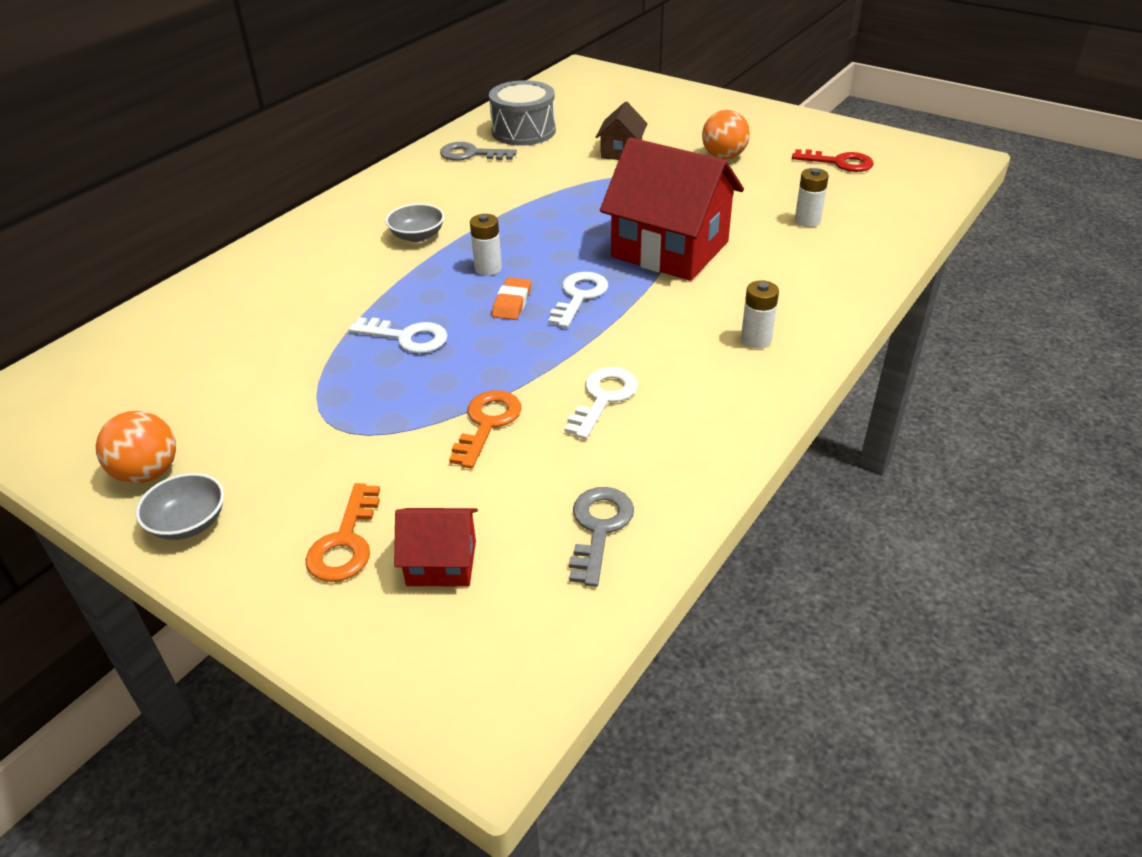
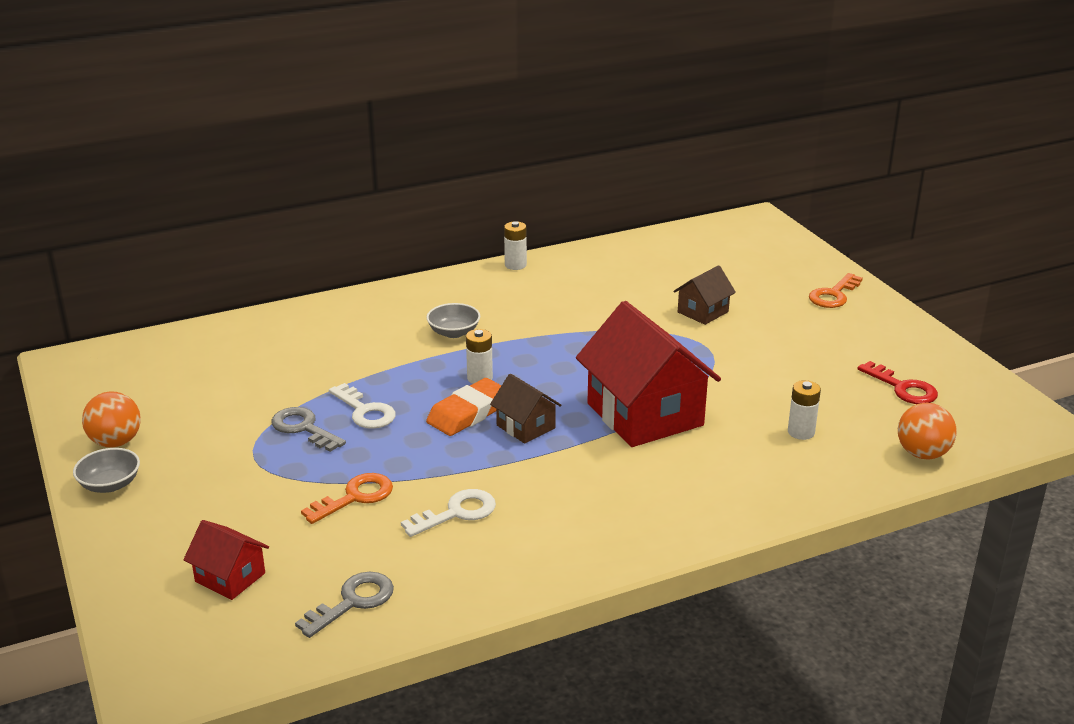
camera: 30 degrees right, 10 degrees down
orange key [305,483,380,582] -> orange key moved to [809,273,863,308]
grey key [440,142,517,161] -> grey key moved to [271,407,346,452]
grey drum [489,80,556,146] -> none
orange eraser [492,277,531,320] -> orange eraser [426,378,502,436], size x1.58
white key [548,272,608,328] -> brown house [490,374,562,444]
orange ball [702,110,750,159] -> orange ball moved to [898,403,957,459]
white battery [741,280,779,349] -> white battery moved to [504,221,527,270]

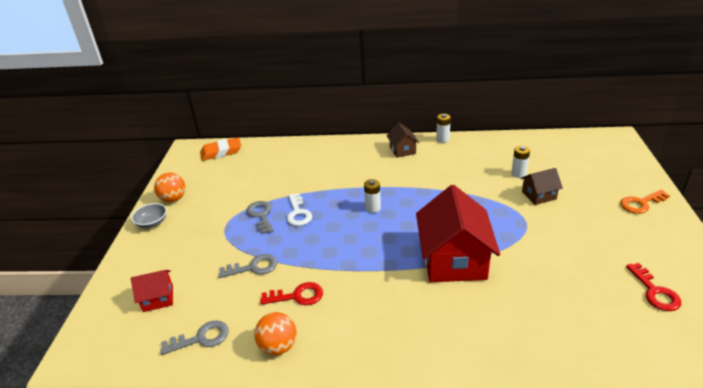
camera: 30 degrees right, 5 degrees up
red house [183,520,269,600] -> red house turned 75 degrees counterclockwise [131,270,173,312]
orange key [301,473,393,524] -> grey key [218,254,277,278]
white key [401,489,496,537] -> red key [260,282,323,305]
grey bowl [426,303,480,338] -> none
orange eraser [426,378,502,436] -> orange eraser moved to [200,137,241,161]
brown house [490,374,562,444] -> brown house moved to [387,123,419,158]
white battery [788,380,821,440] -> white battery moved to [511,146,530,178]
orange ball [898,403,957,459] -> orange ball moved to [254,312,297,355]

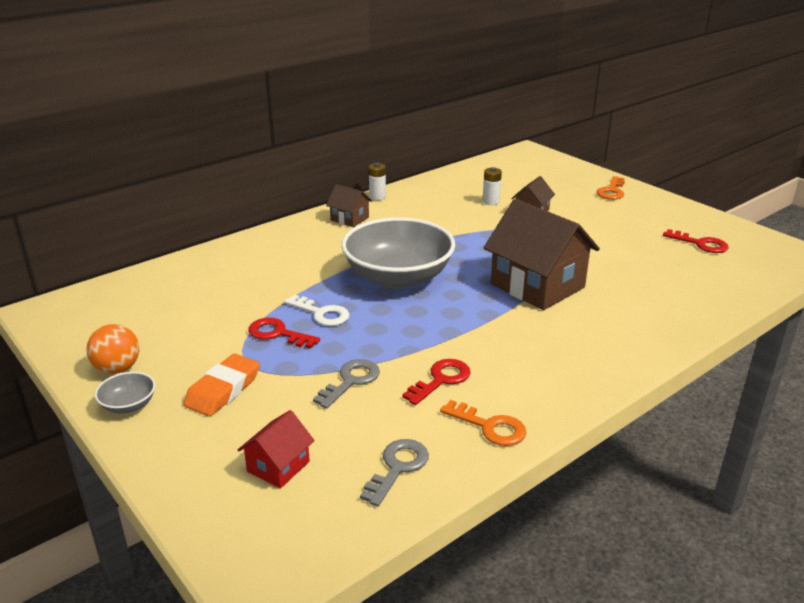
camera: 45 degrees left, 5 degrees down
orange eraser [200,137,241,161] -> orange eraser moved to [183,354,260,417]
grey key [246,201,274,234] -> red key [248,318,320,349]
orange ball [254,312,297,355] -> orange key [440,400,527,446]
white battery [364,179,381,213] -> grey bowl [341,218,455,289]
red house [416,185,500,282] -> brown house [484,199,600,310]

